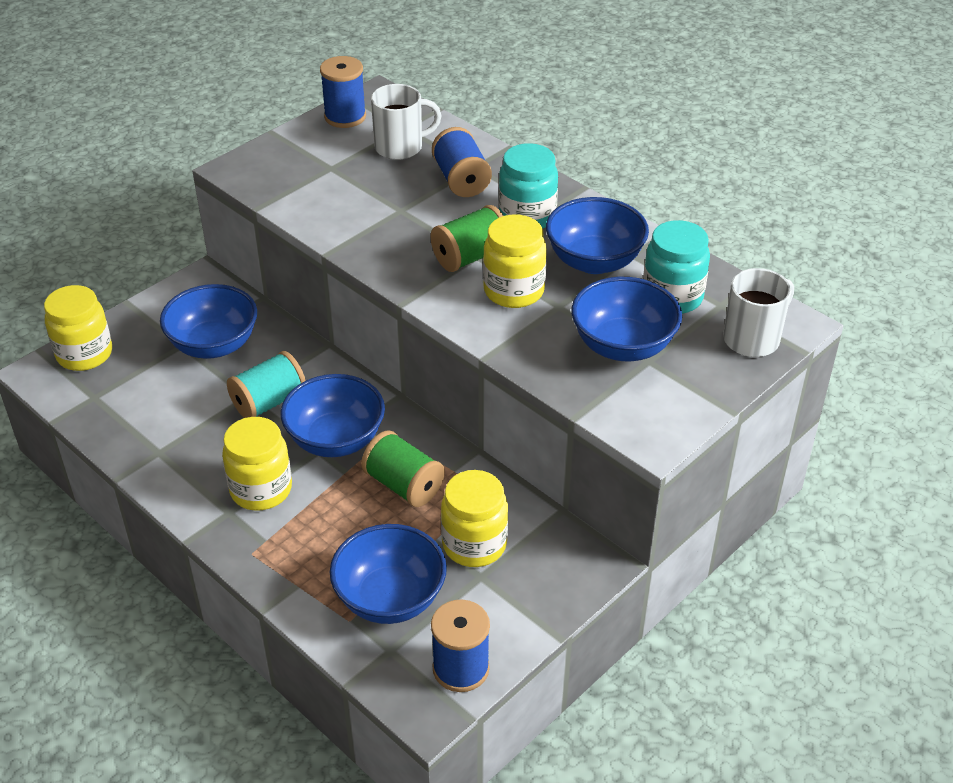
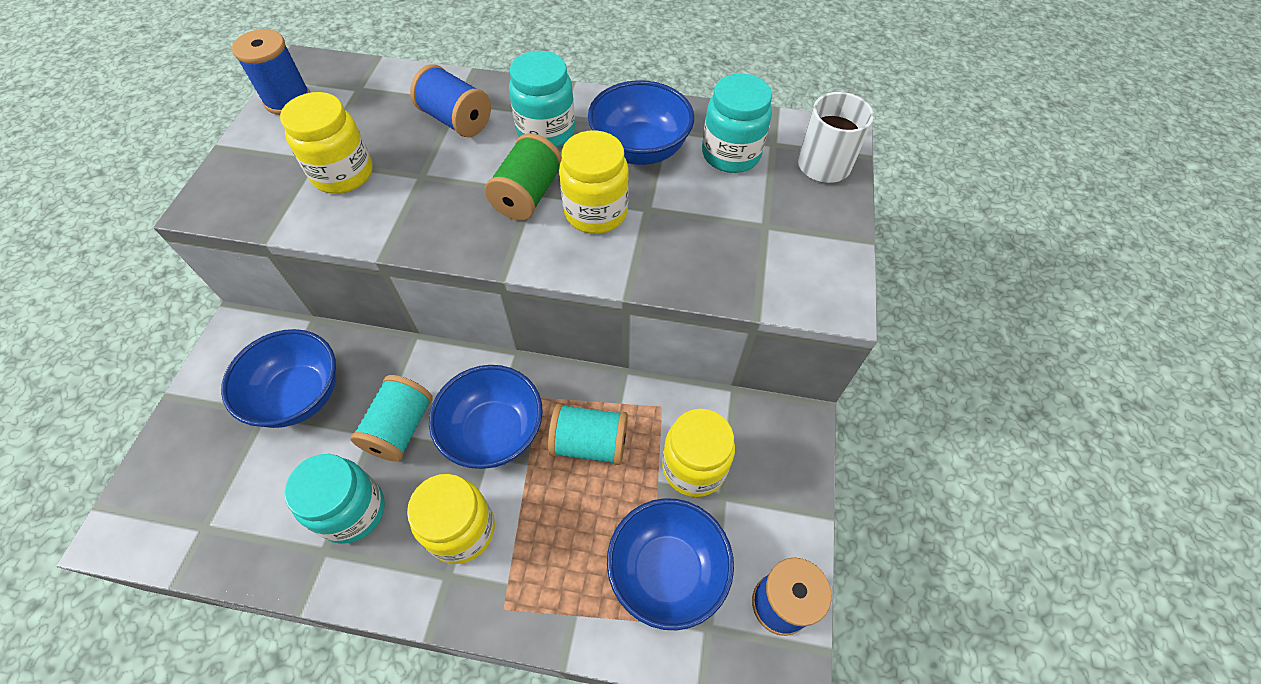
camera: 35 degrees left, 15 degrees up
yellow jar [44,285,112,371] -> yellow jar moved to [280,92,373,194]
green spool [361,430,445,507] -> turquoise spool [548,403,628,465]
white mug [371,84,442,160] -> none
blue bowl [571,277,682,361] -> none
none -> turquoise jar [284,454,385,544]

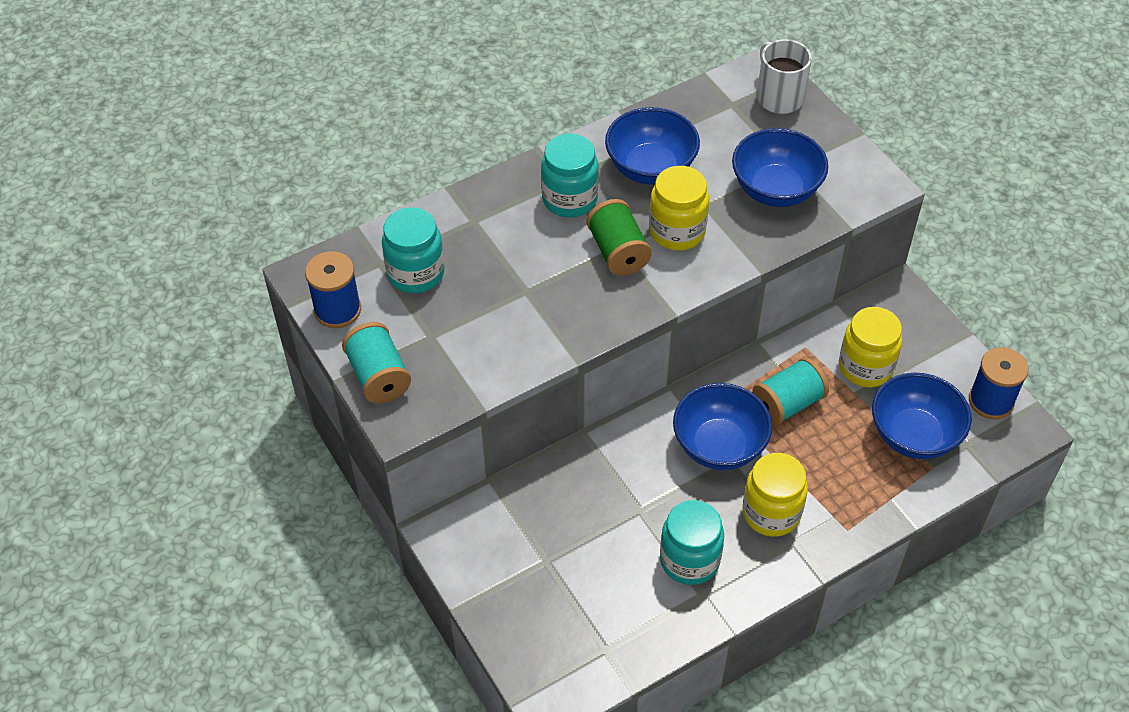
camera: 40 degrees left, 5 degrees down
blue bowl [221,329,336,428] -> blue bowl moved to [732,128,828,207]
yellow jar [280,92,373,194] -> none
turquoise spool [350,375,433,462] -> turquoise spool moved to [342,322,411,403]
blue spool [410,64,491,137] -> none
turquoise jar [702,74,772,173] -> turquoise jar moved to [382,207,444,293]

